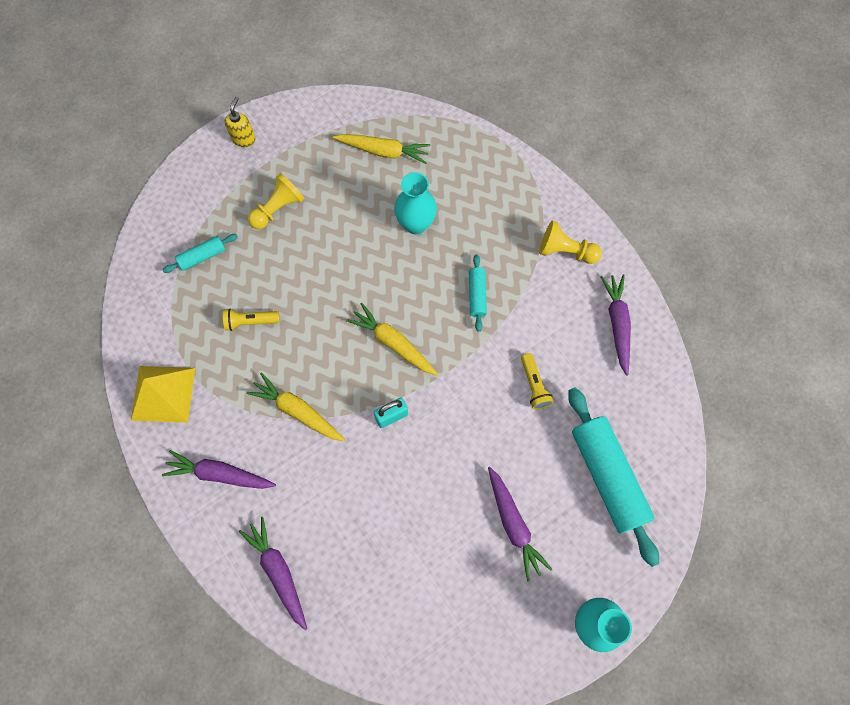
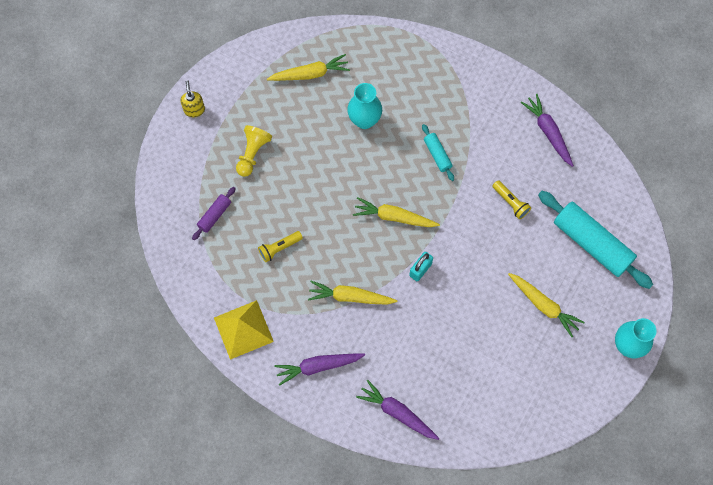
camera: 25 degrees left, 0 degrees up
turquoise rolling pin [163,234,238,273] -> purple rolling pin [192,187,236,240]
purple carrot [488,467,552,581] -> yellow carrot [508,273,585,337]
yellow pawn [539,221,602,264] -> none

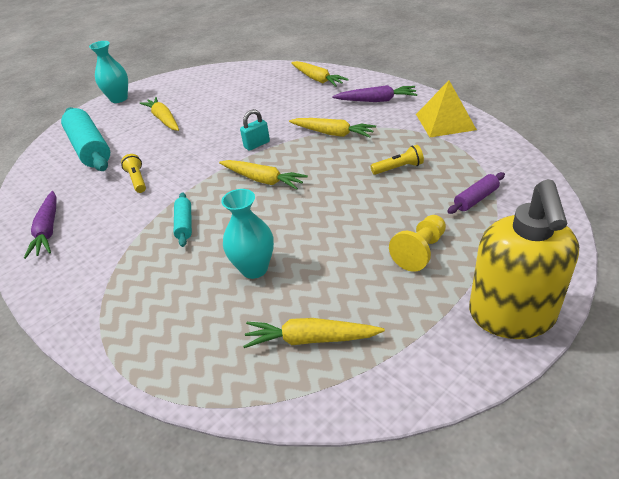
camera: 160 degrees left, 30 degrees down
yellow soap dispenser [181,80,205,117] -> yellow soap dispenser [469,179,579,339], size x2.36
purple carrot [356,380,439,440] -> yellow carrot [291,61,349,87]

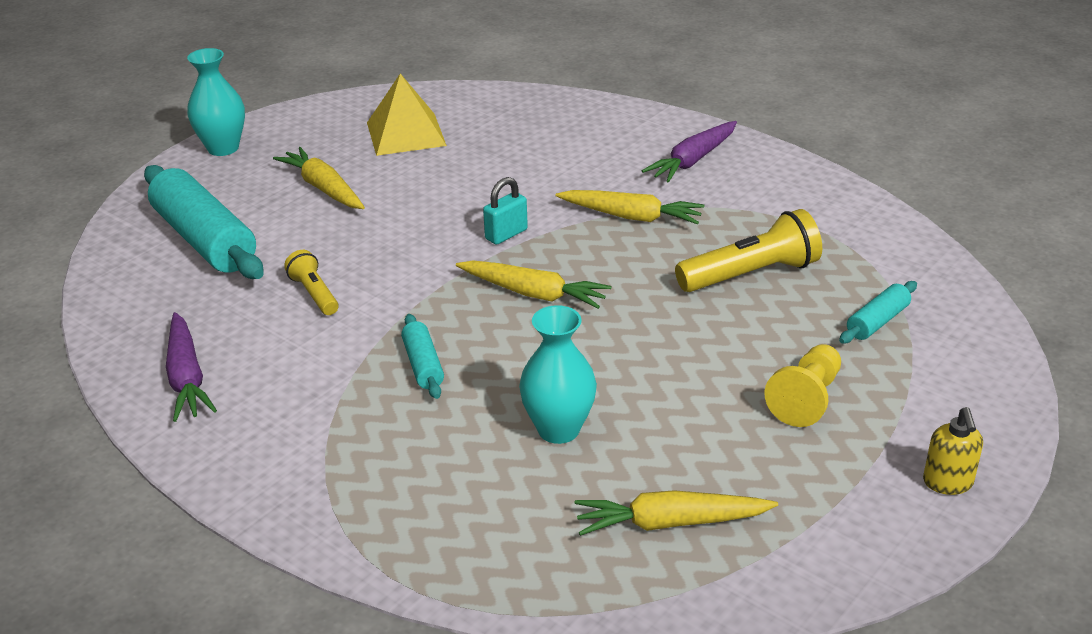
camera: 10 degrees left, 5 degrees down
yellow carrot [291,61,349,87] -> none
purple carrot [332,85,417,102] -> purple carrot turned 135 degrees clockwise [642,121,737,183]
yellow flashlight [371,145,424,175] -> yellow flashlight [675,209,822,292], size x1.76
yellow pyramid [416,80,477,137] -> yellow pyramid moved to [367,74,447,156]
purple rolling pin [447,172,505,214] -> turquoise rolling pin [839,281,917,343]
yellow soap dispenser [469,179,579,339] -> yellow soap dispenser [923,407,983,495], size x0.42

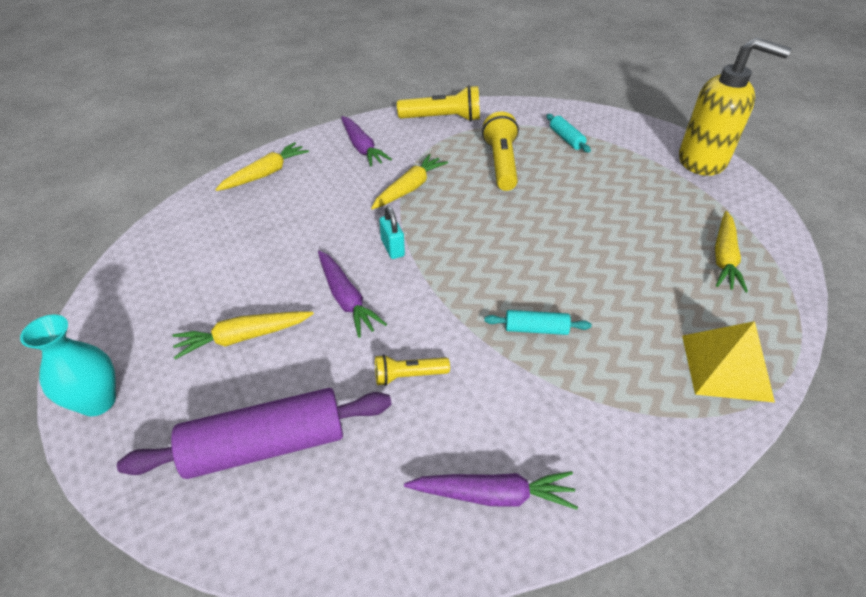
camera: 70 degrees left, 10 degrees up
turquoise rolling pin [144,165,264,279] -> purple rolling pin [117,388,392,479]
yellow pyramid [367,74,447,156] -> yellow pyramid moved to [682,321,775,402]
yellow carrot [456,261,611,309] -> yellow carrot moved to [215,142,309,191]
turquoise vase [519,305,597,444] -> none
yellow pawn [764,344,841,427] -> none
yellow soap dispenser [923,407,983,495] -> yellow soap dispenser [679,37,791,176], size x2.36
none -> purple carrot [318,250,387,338]
none -> yellow flashlight [397,85,480,121]

